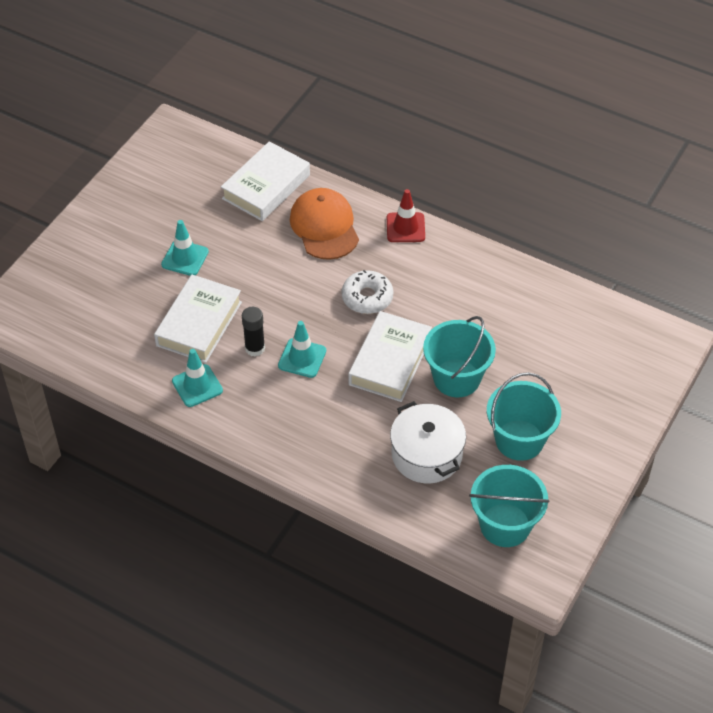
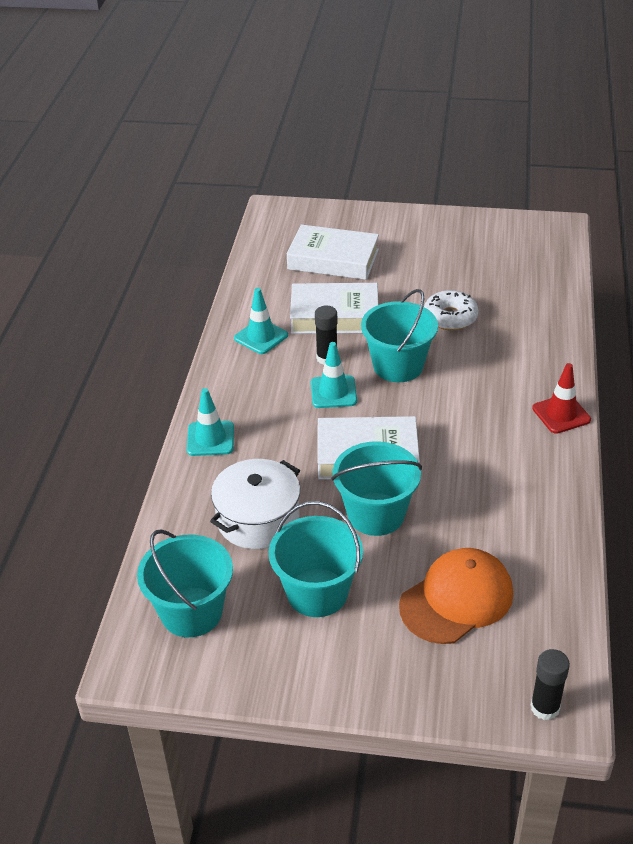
camera: 70 degrees right, 10 degrees down
turquoise traffic cone [161,220,209,276] -> turquoise traffic cone moved to [187,388,234,456]
white book [221,141,310,221] -> white book moved to [287,225,379,280]
orange cap [290,188,359,260] -> orange cap moved to [399,548,513,644]
white donut [342,270,393,314] -> white donut moved to [424,290,479,330]
none -> turquoise bucket [361,289,438,382]
none -> black glue stick [530,649,570,720]

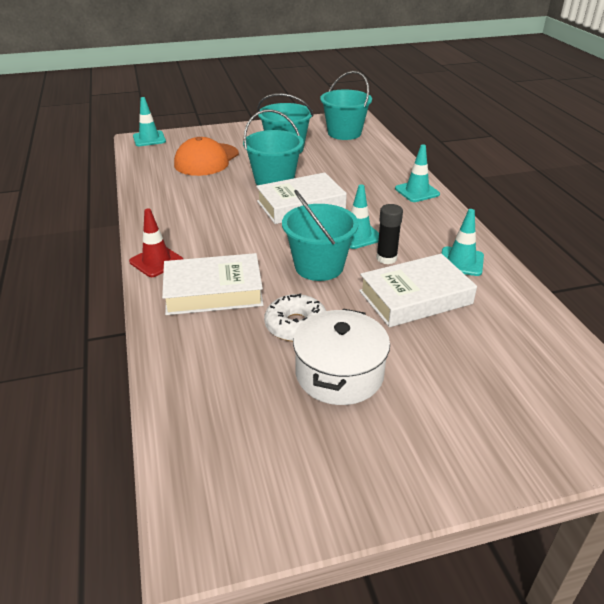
camera: 155 degrees right, 5 degrees down
white pot [210,459,300,549] -> white pot moved to [293,309,390,405]
white book [287,225,379,280] -> white book moved to [162,253,264,315]
black glue stick [530,649,570,720] -> turquoise traffic cone [133,97,166,146]

